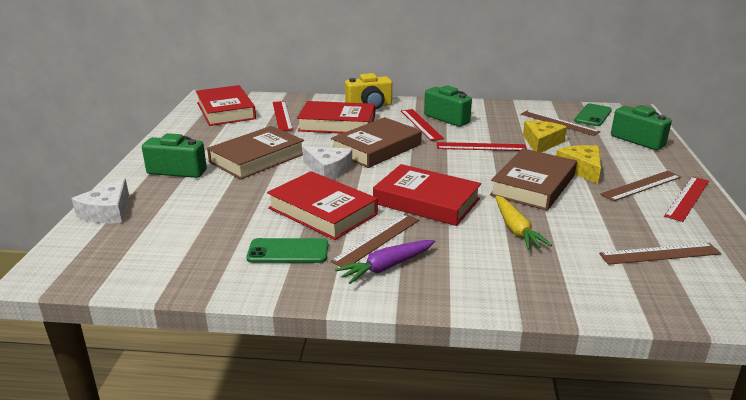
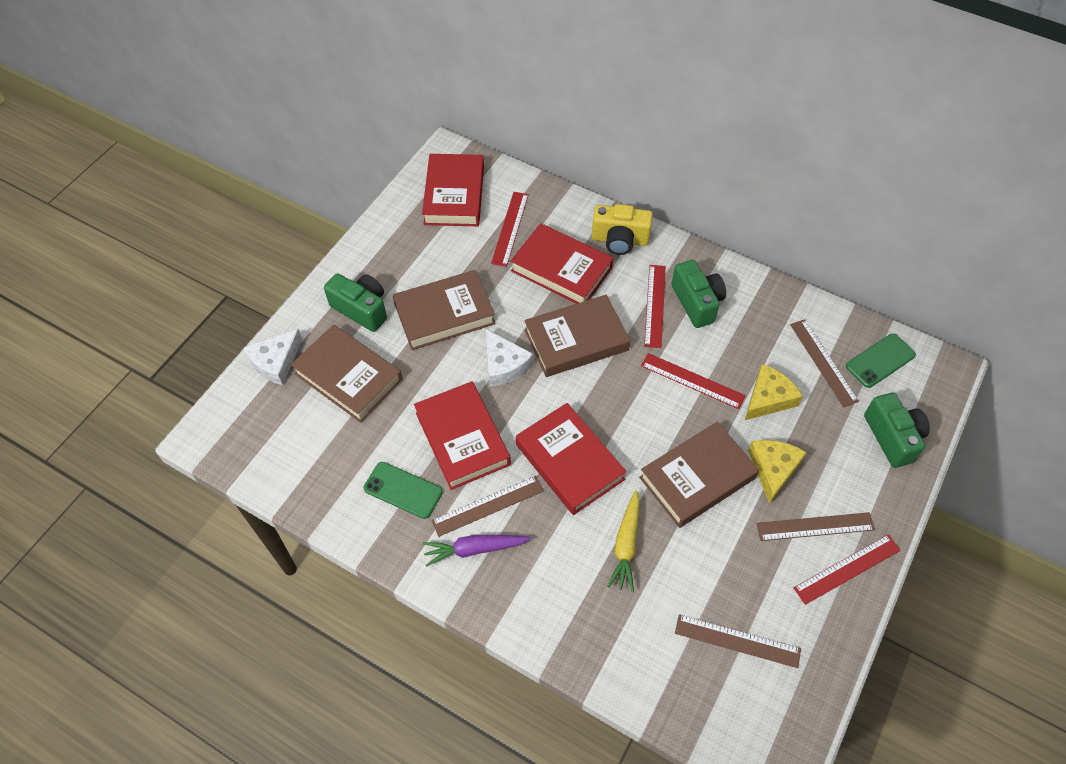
camera: 25 degrees right, 30 degrees up
none -> brown book [291,325,402,423]

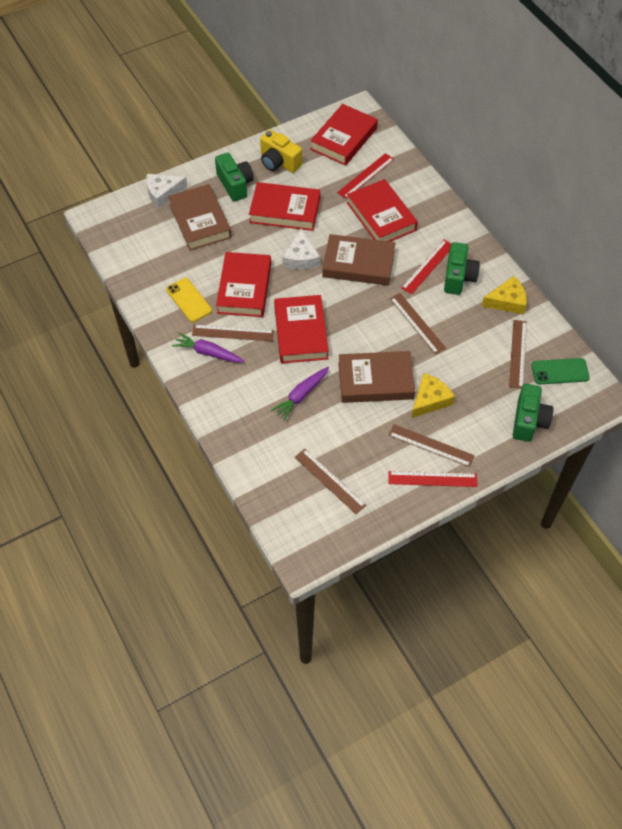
camera: 30 degrees right, 0 degrees up
green phone [364,462,443,519] -> yellow phone [166,278,212,322]
brown book [393,270,496,350] -> red book [249,182,320,231]
yellow camera [592,204,653,255] -> yellow camera moved to [260,130,302,173]
yellow carrot [607,490,640,592] -> purple carrot [271,366,329,421]
red ruler [641,353,746,409] -> brown ruler [390,293,447,354]
yellow cheese [745,364,803,420] -> yellow cheese moved to [482,276,527,315]

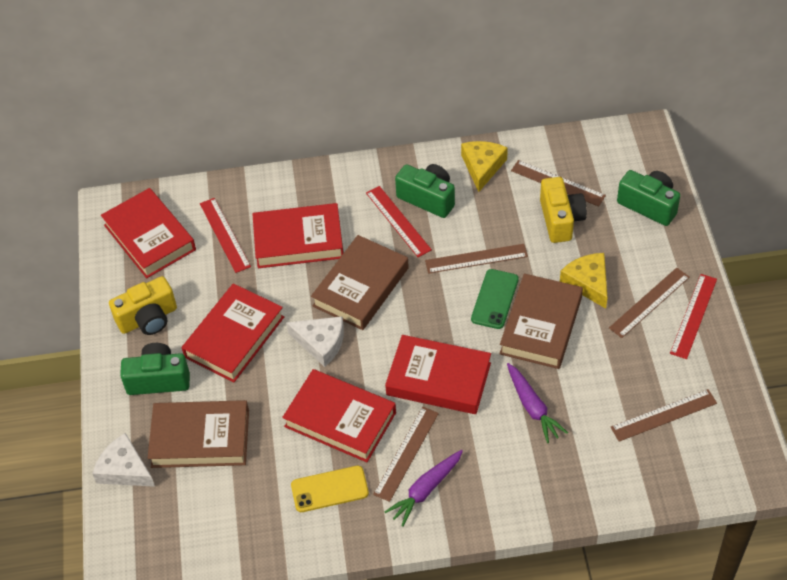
camera: 65 degrees left, 5 degrees down
white cheese [146,174,188,208] -> white cheese turned 120 degrees clockwise [92,433,155,487]
green phone [532,358,590,384] -> green phone moved to [471,269,519,329]
none -> yellow camera [540,177,587,243]

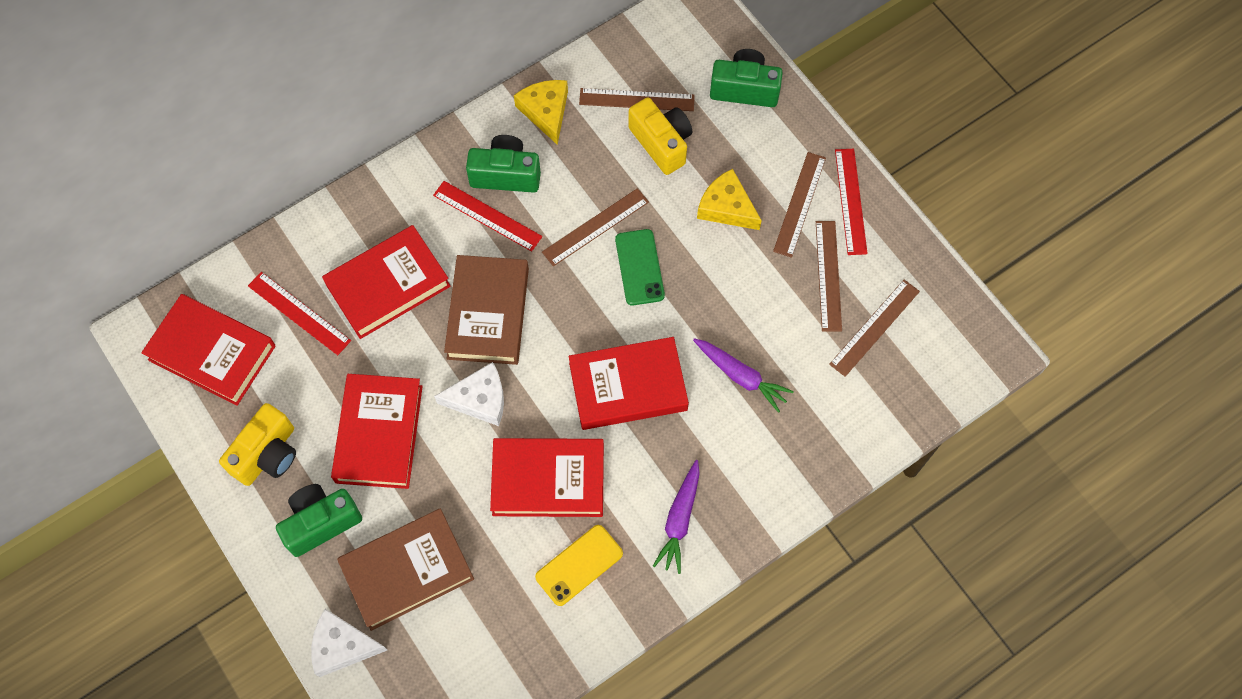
camera: 30 degrees left, 15 degrees up
brown ruler [373,407,439,502] -> brown ruler moved to [816,221,842,331]
brown book [500,274,583,369] -> none

